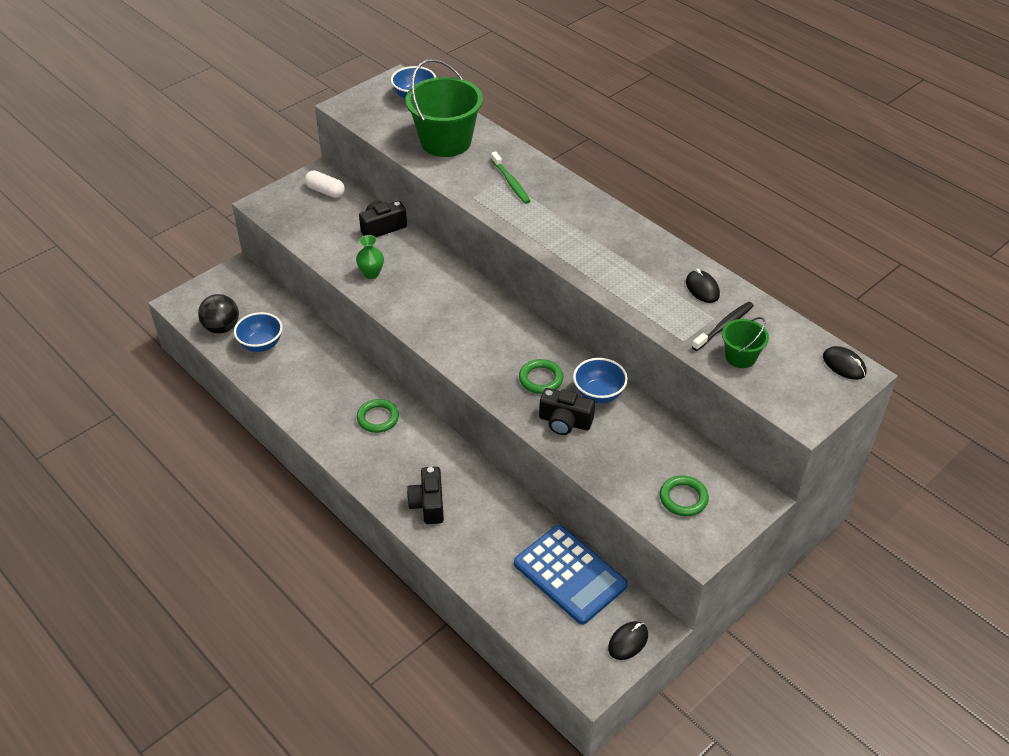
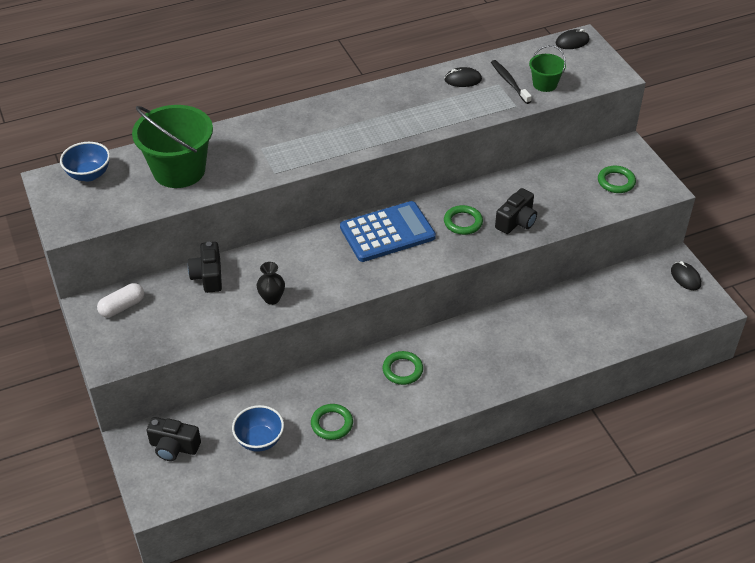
camera: 70 degrees left, 0 degrees up
black ball [198,294,239,334] -> none
green vase [356,235,384,279] -> black vase [257,262,285,305]
black camera [407,467,444,524] -> black camera moved to [147,417,201,461]
green toothbrush [491,151,530,204] -> none
blue calculator [514,525,628,625] -> blue calculator moved to [340,201,436,262]
blue bowl [573,358,628,403] -> none
none -> green ring [311,404,353,440]

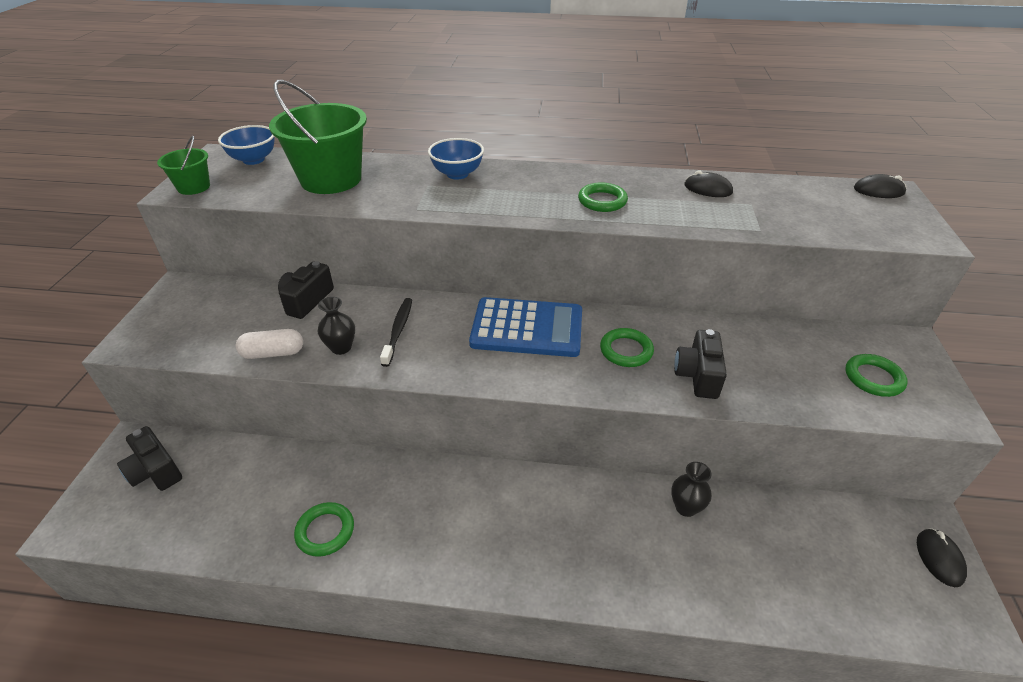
camera: 30 degrees right, 5 degrees down
white capsule [97,283,144,317] -> white capsule moved to [236,329,303,359]
blue bowl [232,405,284,452] -> blue bowl moved to [428,138,484,180]
green ring [382,351,423,385] -> green ring moved to [578,182,628,212]
black toothbrush [491,60,532,104] -> black toothbrush moved to [380,298,412,367]
black camera [495,188,537,234] -> black camera turned 120 degrees clockwise [674,329,727,399]
green bucket [529,45,566,92] -> green bucket moved to [157,136,210,195]
none -> black vase [671,462,712,517]

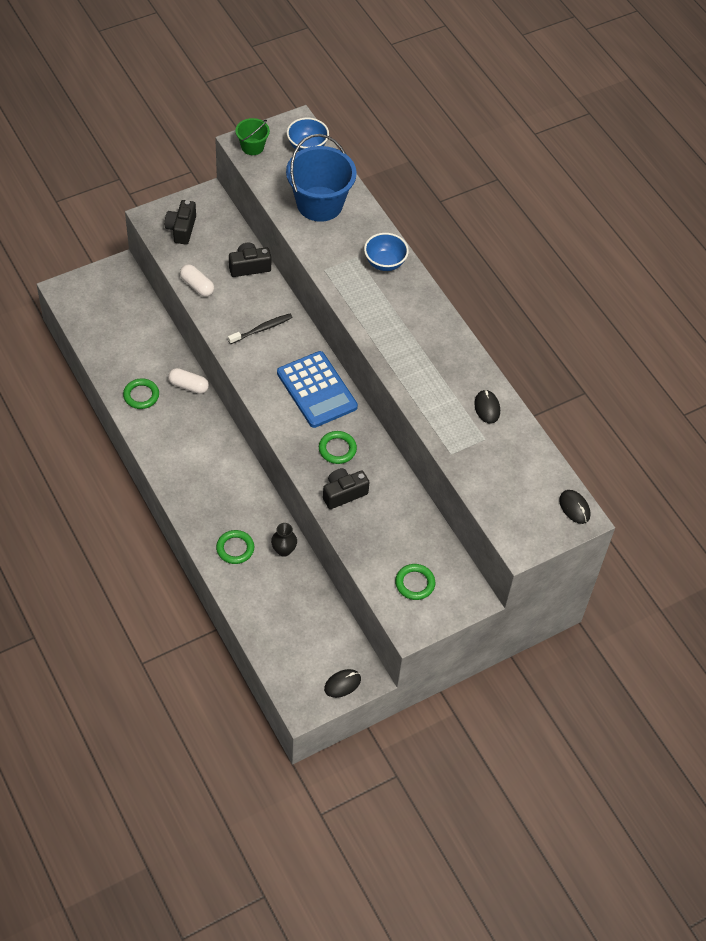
camera: 50 degrees right, 15 degrees up
black camera [117,426,182,491] -> black camera moved to [165,200,196,245]
green bucket [269,80,367,194] -> blue bucket [286,134,357,222]
black vase [318,297,355,355] -> none
green ring [578,182,628,212] -> green ring moved to [216,530,254,564]
none -> white capsule [168,368,209,394]

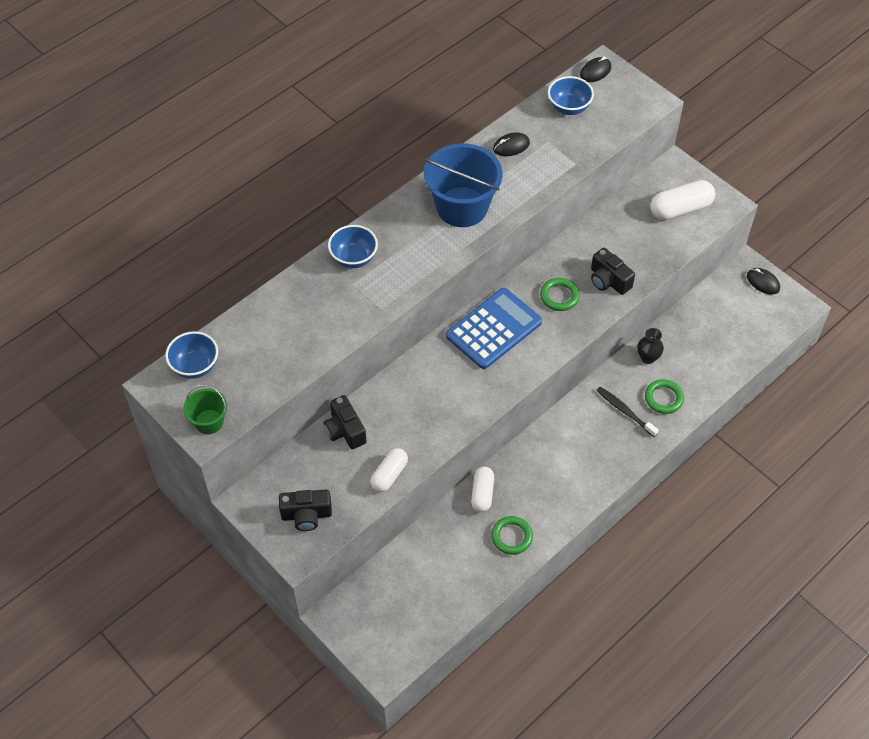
camera: 100 degrees left, 0 degrees up
black toothbrush [228,314,293,344] -> black toothbrush moved to [596,387,659,437]
blue bucket [286,134,357,222] -> blue bucket moved to [424,144,502,227]
green ring [395,564,435,600] -> white capsule [651,180,715,220]
none -> blue bowl [548,76,594,115]

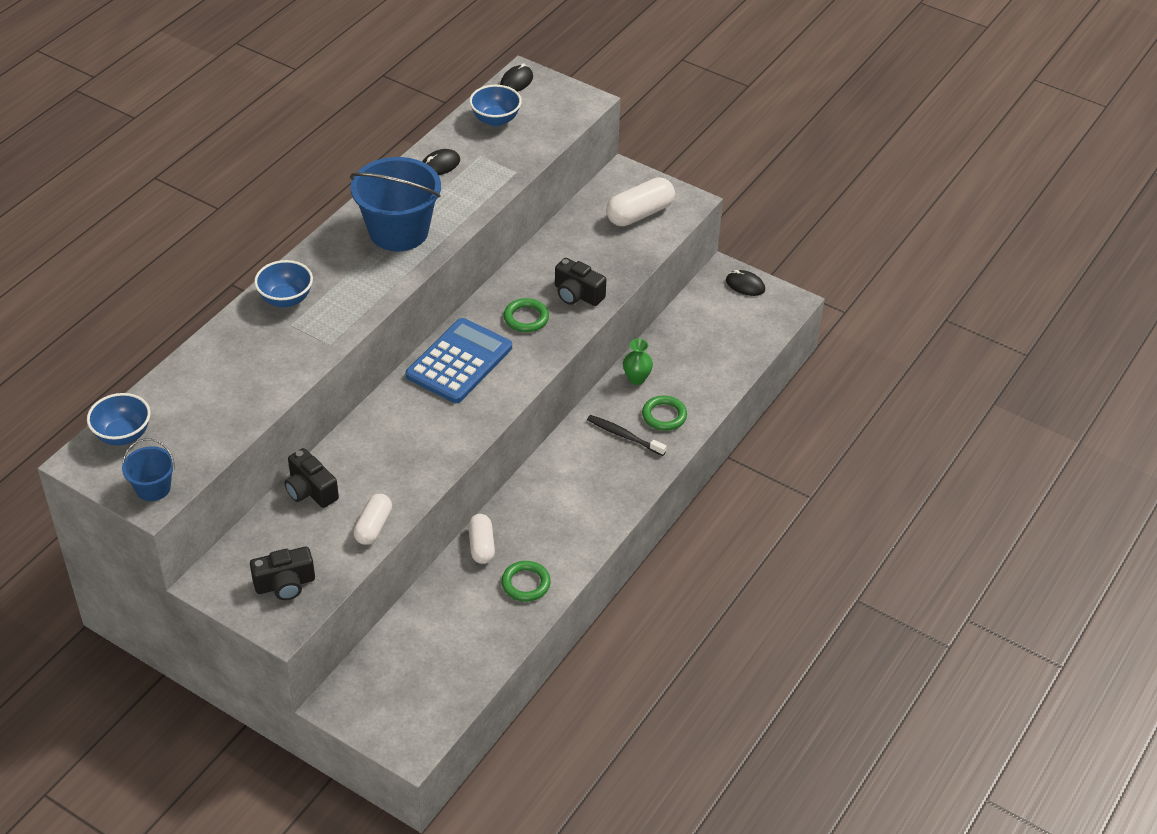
camera: 15 degrees left, 10 degrees down
green bucket [183,385,227,434] -> blue bucket [122,438,175,501]
black vase [637,328,664,364] -> green vase [623,339,653,385]

